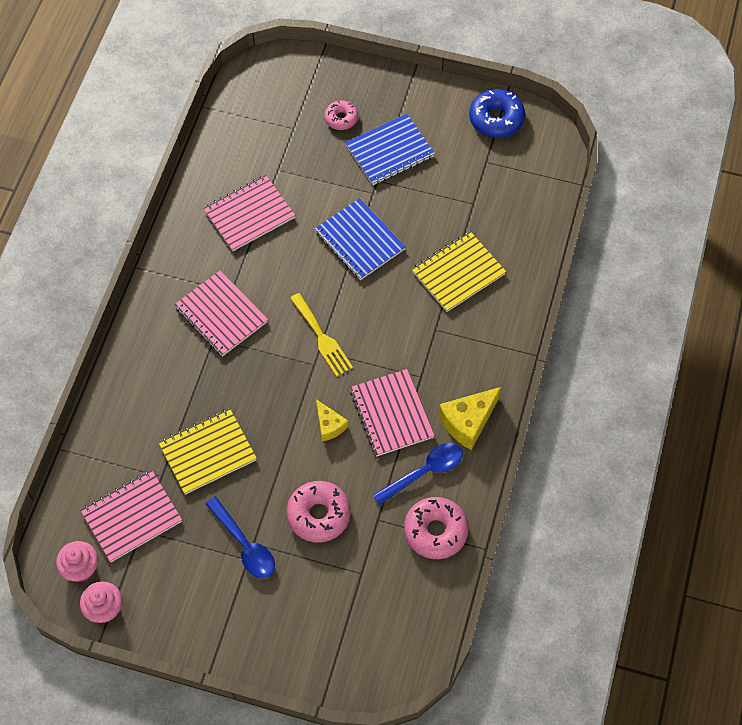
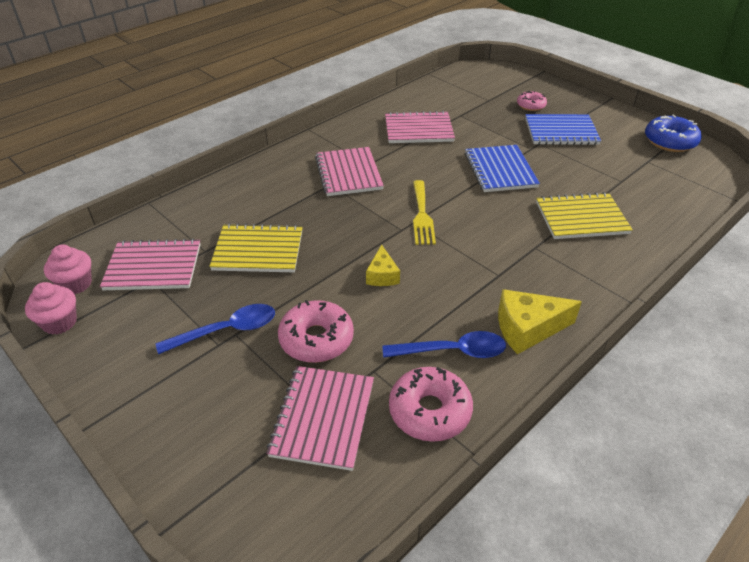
camera: 30 degrees right, 20 degrees down
blue spoon [205,496,275,578] -> blue spoon turned 105 degrees counterclockwise [156,304,275,354]
pink notebook [350,369,435,456] -> pink notebook moved to [267,366,374,471]

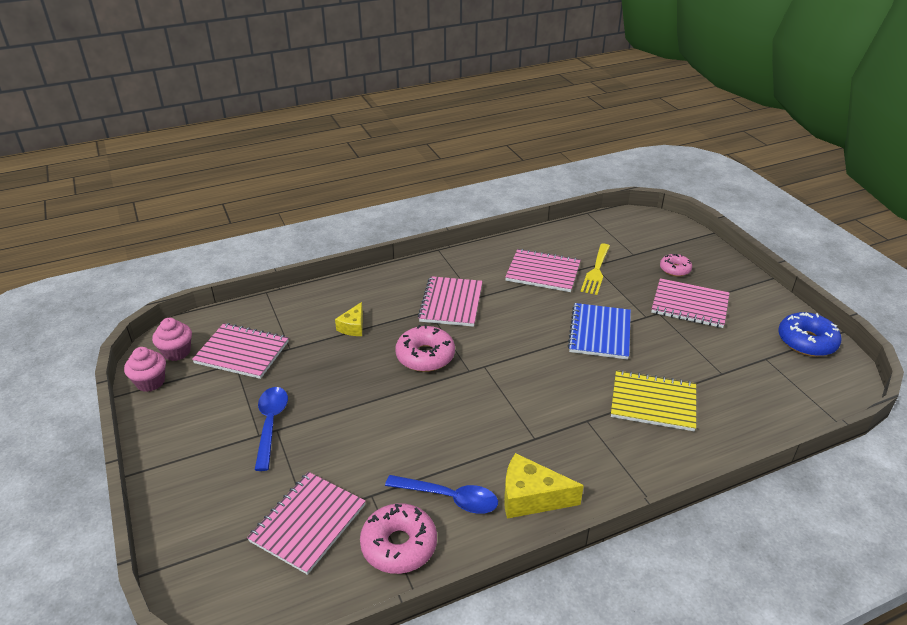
camera: 20 degrees right, 5 degrees down
blue spoon [156,304,275,354] -> blue spoon turned 90 degrees counterclockwise [255,387,288,471]
yellow notebook [209,223,303,272] -> none
pink donut [278,300,354,363] -> pink donut moved to [395,324,455,372]
yellow cheese [366,245,400,286] -> yellow cheese moved to [335,302,363,336]
yellow fork [413,180,436,245] -> yellow fork moved to [581,243,610,295]
blue notebook [525,114,601,145] -> pink notebook [651,278,729,328]

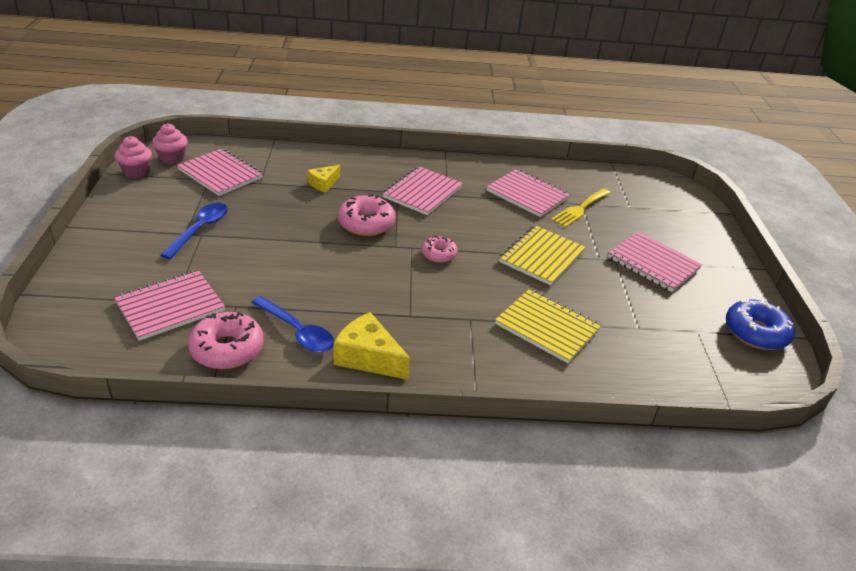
camera: 20 degrees right, 0 degrees up
blue notebook [567,303,631,360] -> yellow notebook [499,225,586,285]
pink donut [660,254,692,276] -> pink donut moved to [421,236,458,263]

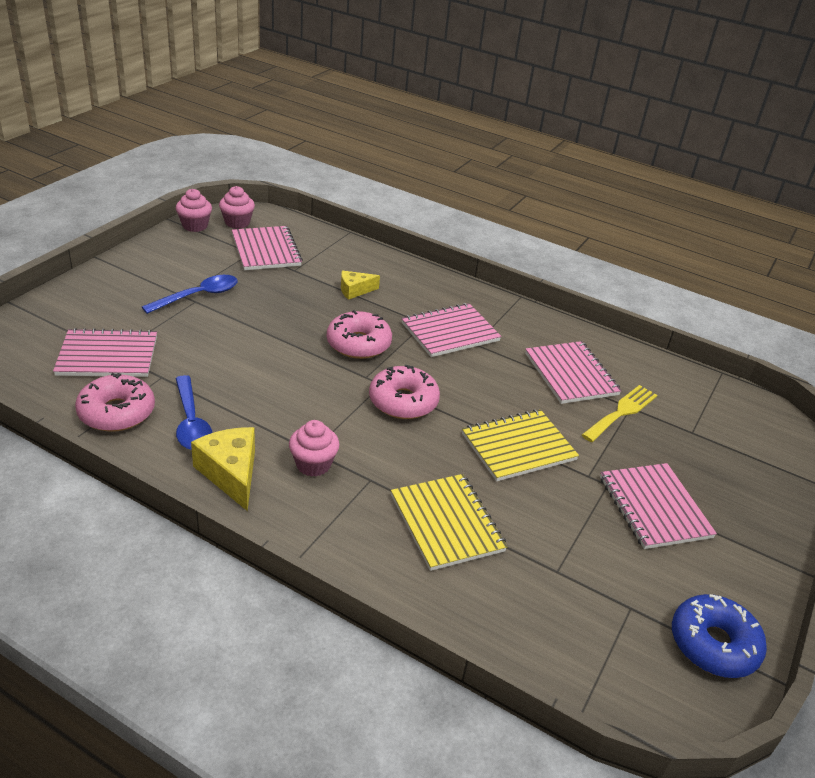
camera: 30 degrees right, 0 degrees up
pink donut [421,236,458,263] -> pink donut [369,365,440,419], size x1.64
yellow fork [551,188,611,227] -> yellow fork turned 150 degrees clockwise [582,385,657,442]
none -> pink cupcake [289,420,339,477]

